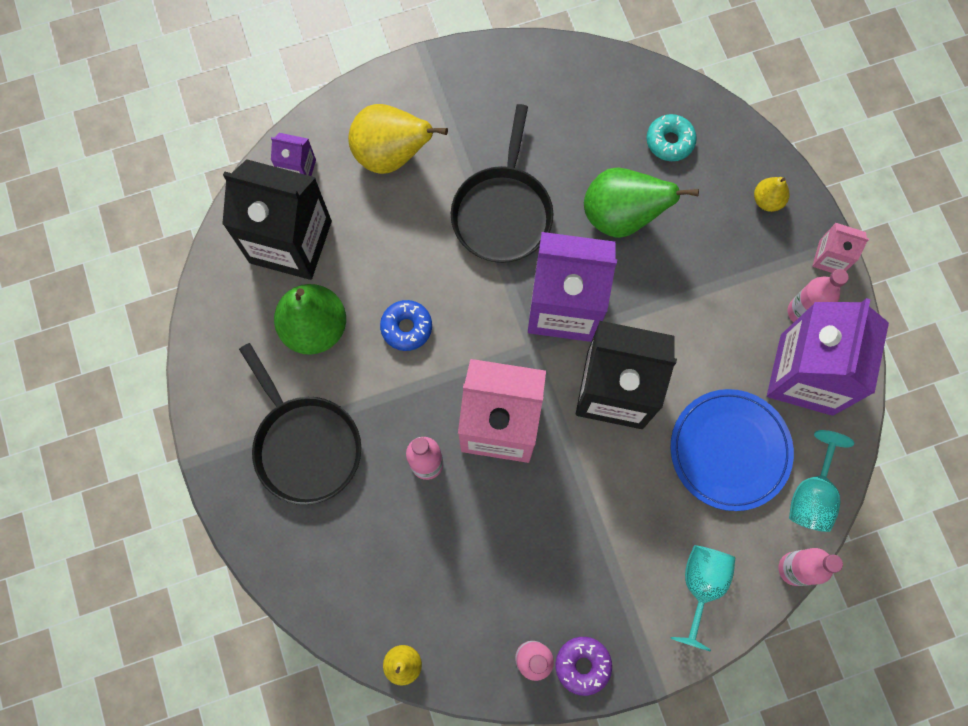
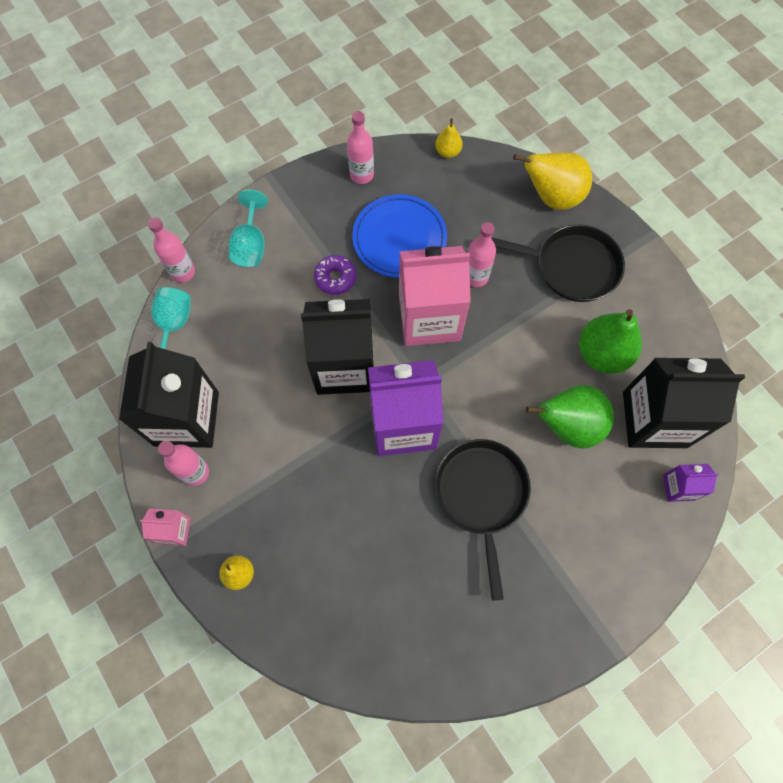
camera: 165 degrees right, 5 degrees down
black pan [239,343,361,505] -> black pan turned 150 degrees clockwise [491,225,625,302]
yellow pear [348,104,448,174] -> yellow pear moved to [513,152,592,210]
blue donut [380,300,432,351] -> none
purple donut [555,637,612,696] -> purple donut moved to [314,255,356,295]
green pear [584,167,699,238] -> green pear moved to [526,385,614,448]
turquoise donut [646,114,697,161] -> none
blue plate [671,389,794,511] -> blue plate moved to [352,194,447,278]
purple carton [767,298,889,416] -> black carton [119,342,219,448]

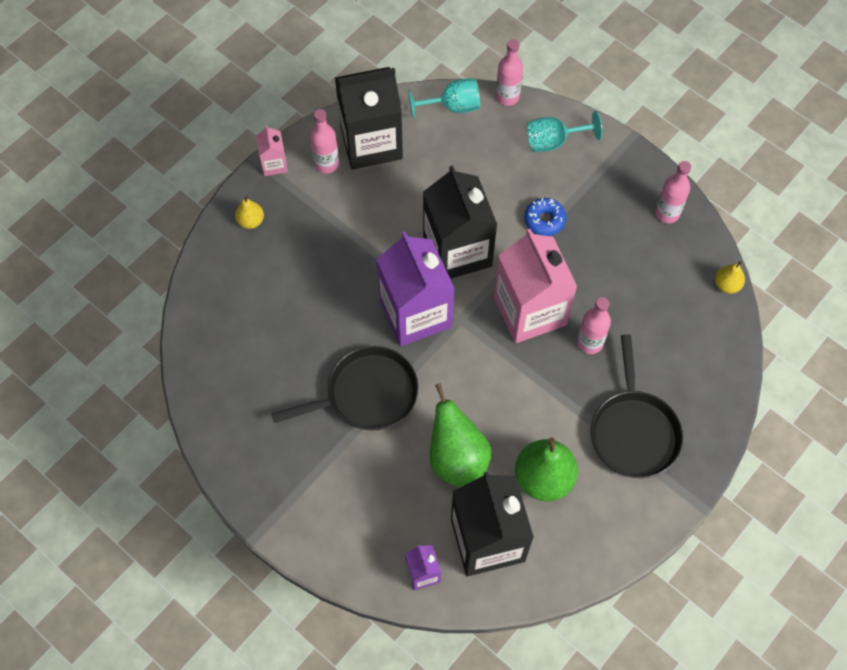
camera: 75 degrees right, 5 degrees down
purple donut [314,255,356,295] -> blue donut [524,198,566,236]
blue plate [352,194,447,278] -> none
yellow pear [513,152,592,210] -> none

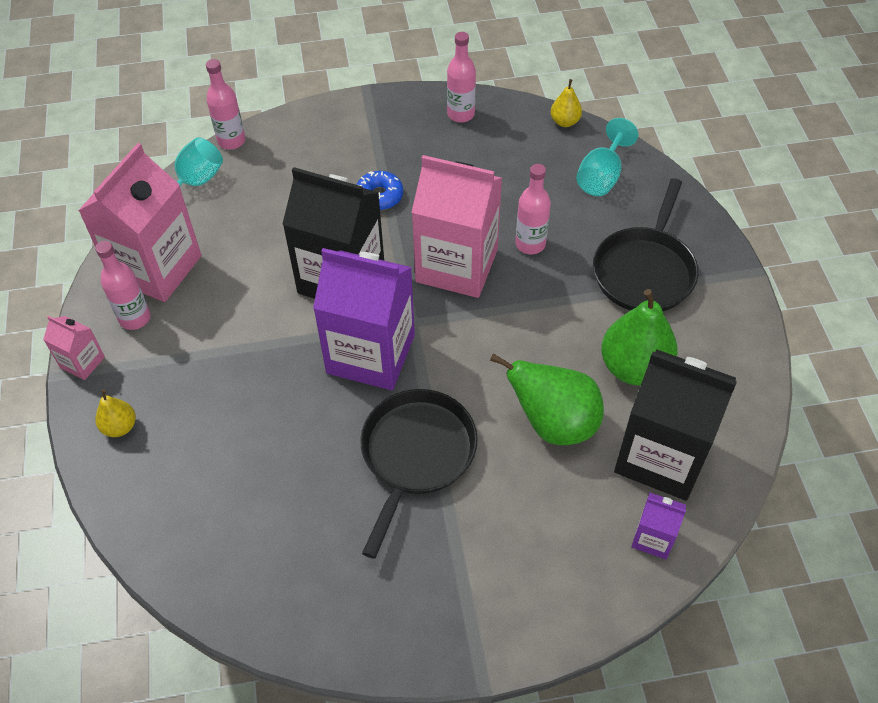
camera: 50 degrees left, 10 degrees down
black carton [335,67,403,169] -> pink carton [78,143,202,302]
turquoise goblet [527,111,603,152] -> turquoise goblet moved to [576,118,639,196]
black pan [591,334,683,478] -> black pan turned 75 degrees clockwise [593,178,698,311]

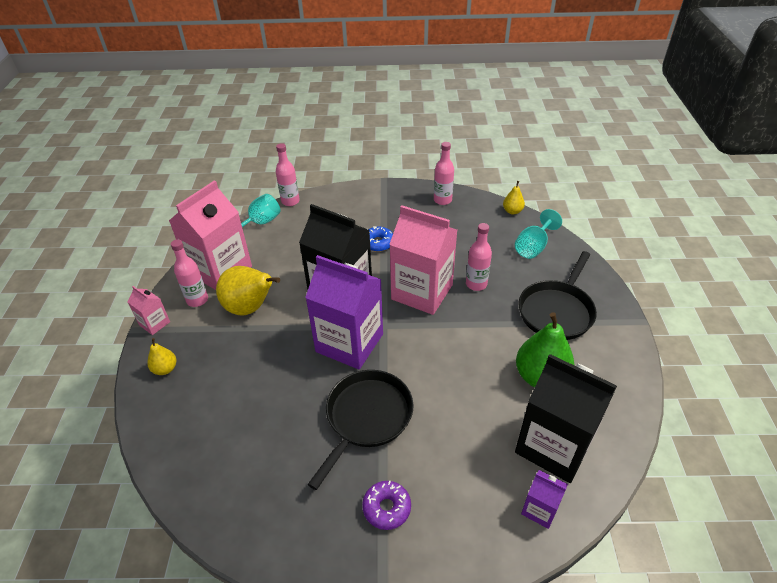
camera: 10 degrees right, 10 degrees down
green pear [490,353,604,445] -> none
none -> yellow pear [216,266,280,316]
none -> purple donut [362,481,411,530]

